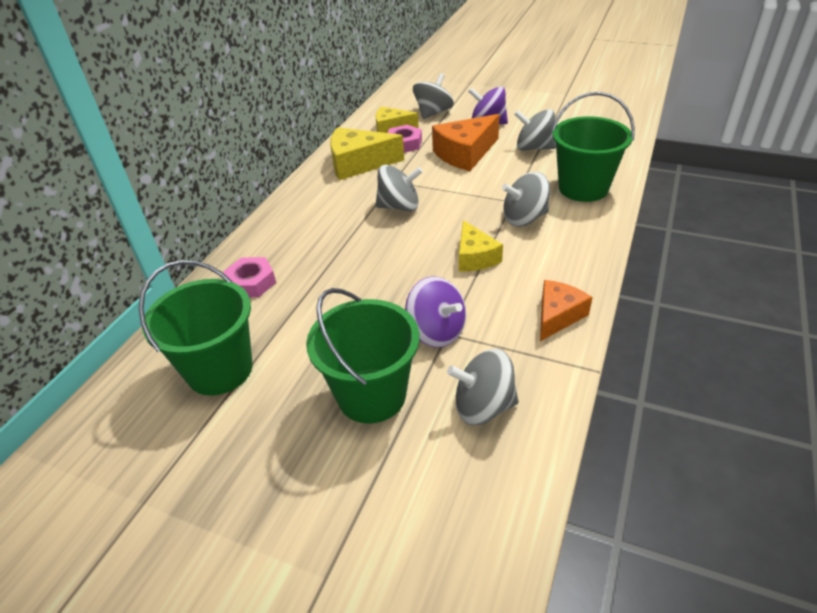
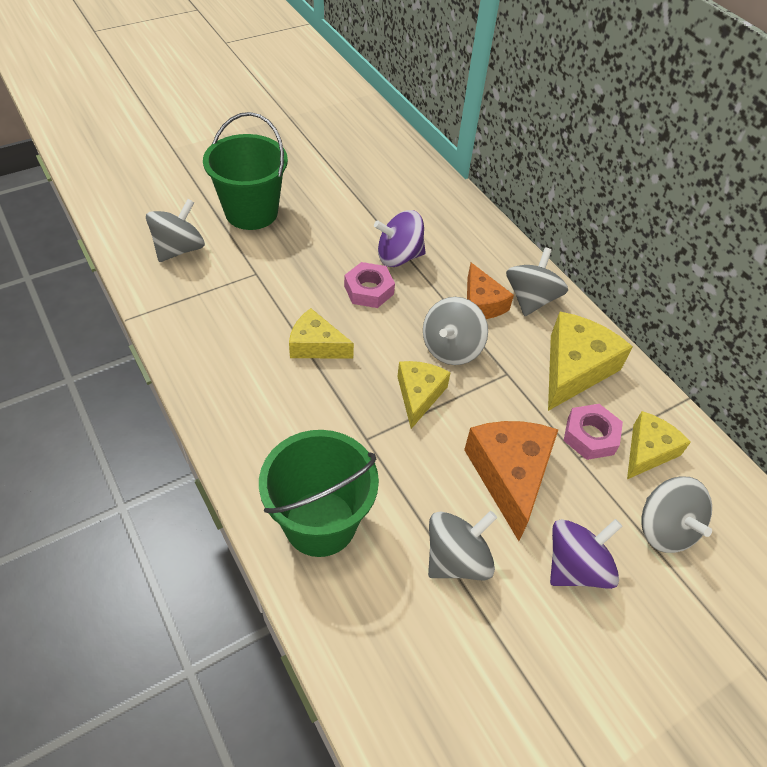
camera: 120 degrees right, 10 degrees up
green bucket [138,260,252,396] -> none
pink nut [223,257,276,297] -> pink nut moved to [344,262,395,308]
purple spinning top [405,276,466,347] -> purple spinning top moved to [374,210,426,267]
grey spinning top [502,172,550,226] -> grey spinning top moved to [506,247,568,316]
orange cheese [540,280,593,341] -> orange cheese moved to [467,263,514,319]
none -> yellow cheese [397,361,451,429]

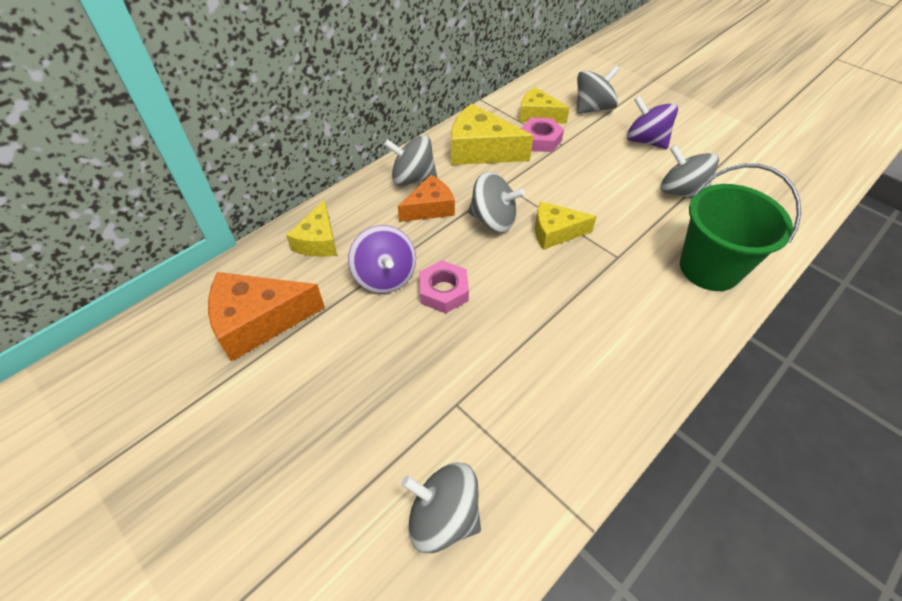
camera: 100 degrees left, 0 degrees up
green bucket [203,112,288,230] -> none
yellow cheese [289,308,354,359] -> yellow cheese moved to [286,200,337,257]
orange cheese [464,421,559,541] -> orange cheese moved to [208,272,325,362]

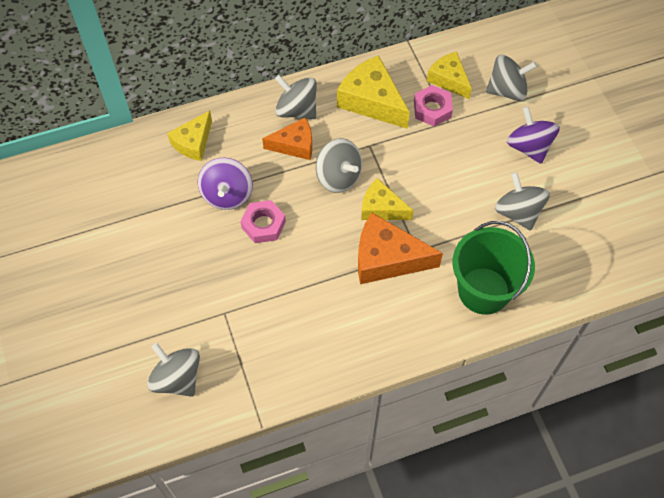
camera: 25 degrees right, 10 degrees up
orange cheese [208,272,325,362] -> orange cheese moved to [358,213,443,284]

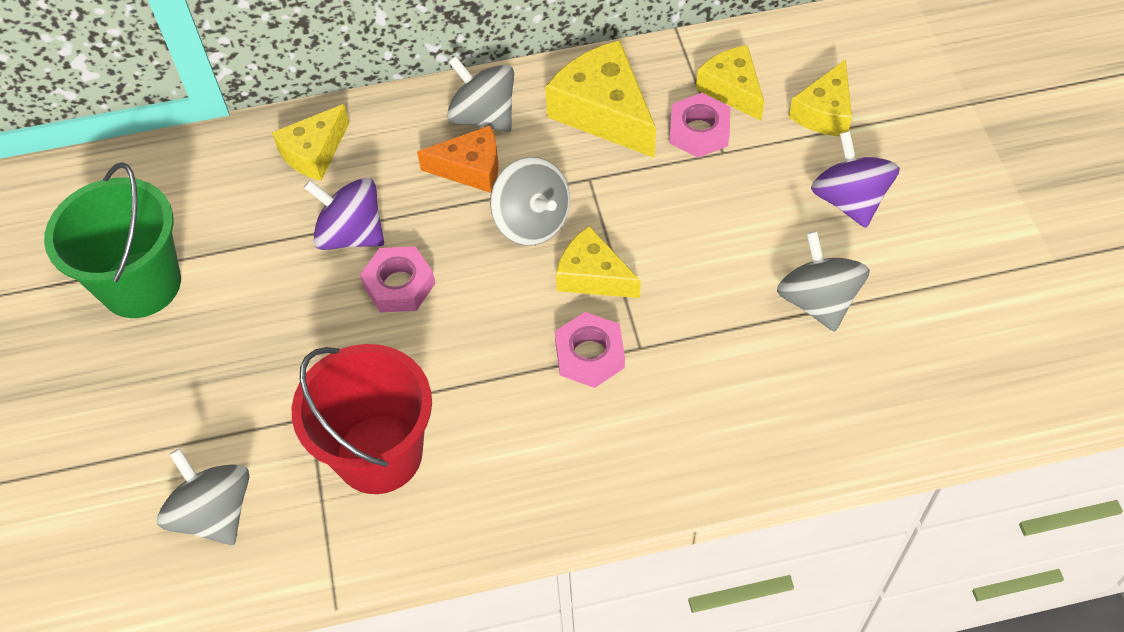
camera: 10 degrees right, 5 degrees down
purple spinning top [198,158,253,210] -> purple spinning top turned 105 degrees clockwise [304,178,384,250]
orange cheese [358,213,443,284] -> pink nut [555,312,625,388]
green bucket [452,221,535,315] -> green bucket moved to [44,162,181,318]
grey spinning top [486,55,537,101] -> yellow cheese [789,59,852,136]
none -> red bucket [292,344,432,494]

